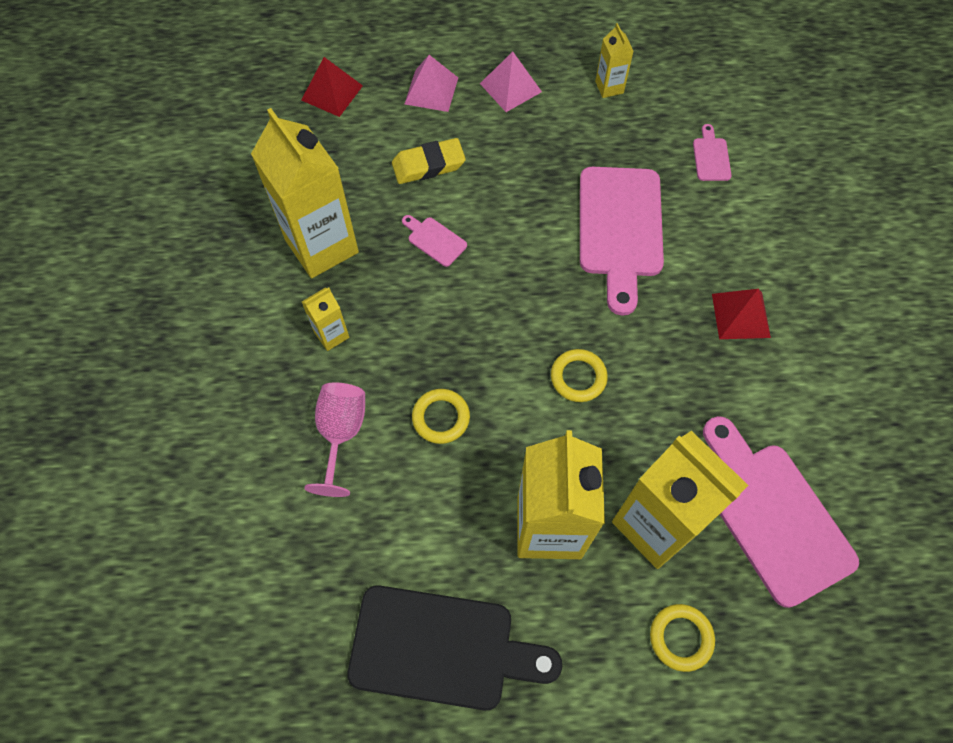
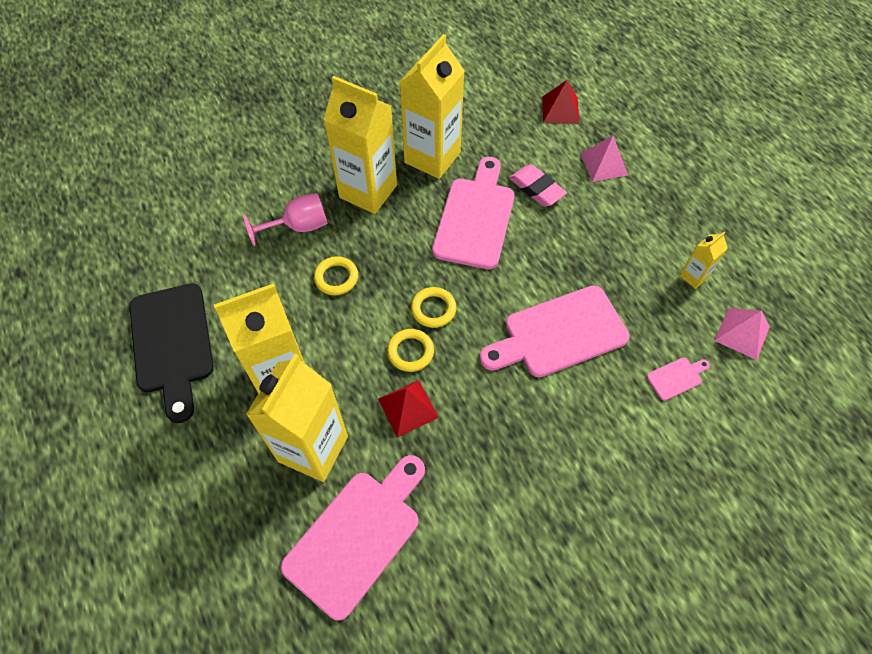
camera: 65 degrees right, 5 degrees down
yellow carton [302,287,349,351] -> yellow carton [323,76,397,214], size x2.20
yellow eraser [392,138,466,184] -> pink eraser [509,164,567,207]
pink cutting board [402,215,467,267] -> pink cutting board [432,157,515,269], size x2.35
pink pyramid [480,52,542,112] -> pink pyramid moved to [714,308,770,360]
yellow ring [650,604,715,672] -> yellow ring moved to [411,287,456,328]
red pyramid [712,289,771,339] -> red pyramid moved to [378,380,439,437]

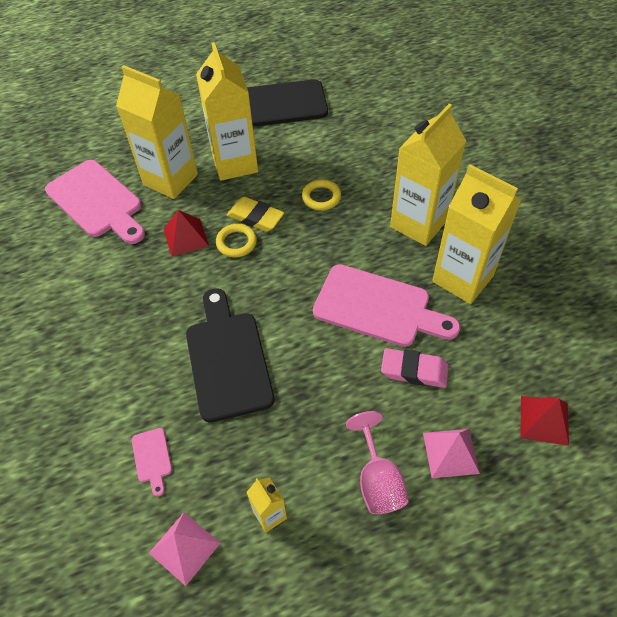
camera: 100 degrees right, 5 degrees down
pink goblet [243,193,328,246] -> pink goblet moved to [346,411,408,514]
yellow ring [411,287,456,328] -> none
pink cutting board [479,285,630,377] -> black cutting board [186,288,274,423]
pink eraser [509,164,567,207] -> pink eraser turned 45 degrees clockwise [381,348,449,388]
none -> yellow eraser [227,197,284,232]

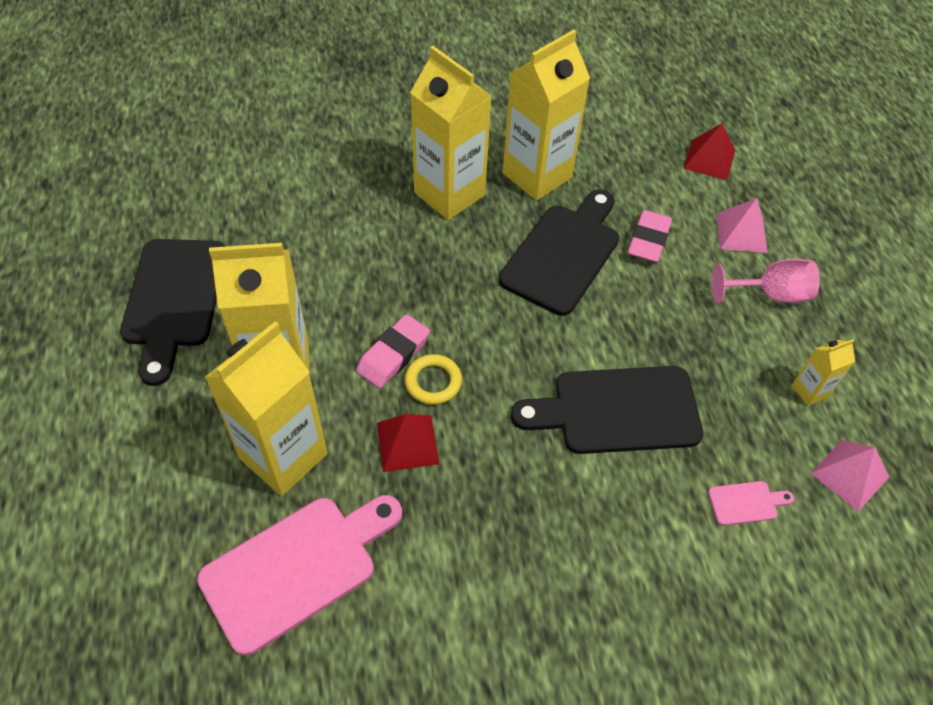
camera: 85 degrees left, 0 degrees up
yellow eraser [227,197,284,232] -> pink eraser [356,314,430,388]
yellow ring [302,179,341,211] -> none
pink cutting board [313,264,460,347] -> black cutting board [499,189,619,316]

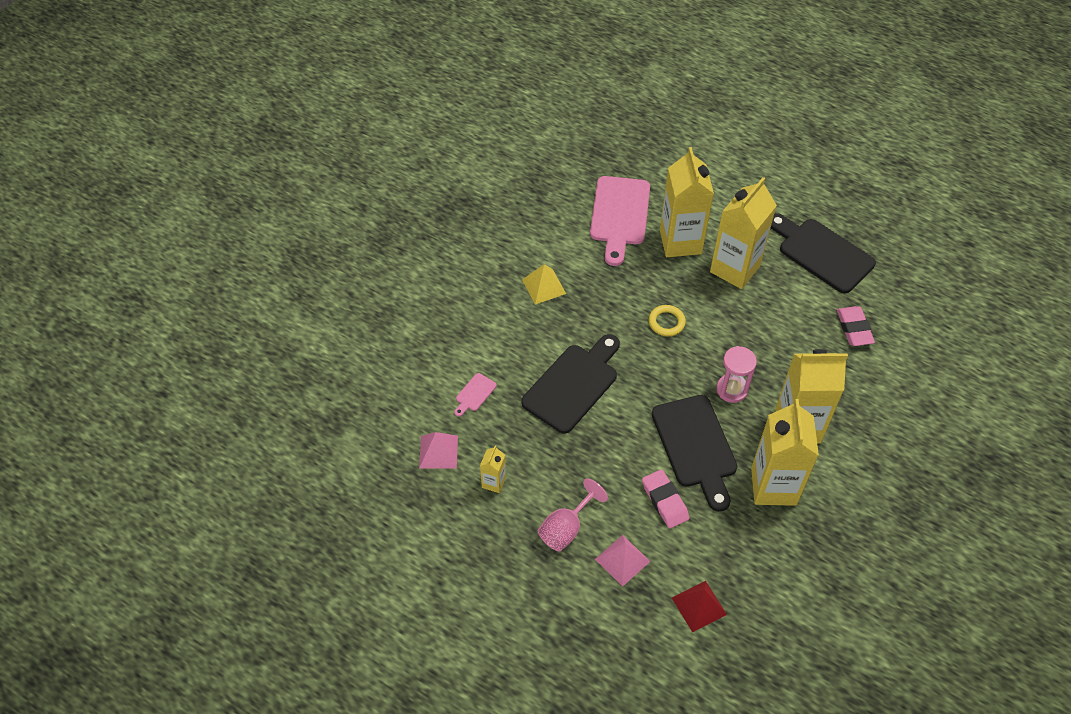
camera: 135 degrees right, 0 degrees up
pink eraser [356,314,430,388] -> pink eraser moved to [837,306,875,346]
red pyramid [377,414,439,472] -> none
none -> yellow pyramid [522,264,566,305]
none -> pink hourglass [717,346,757,403]

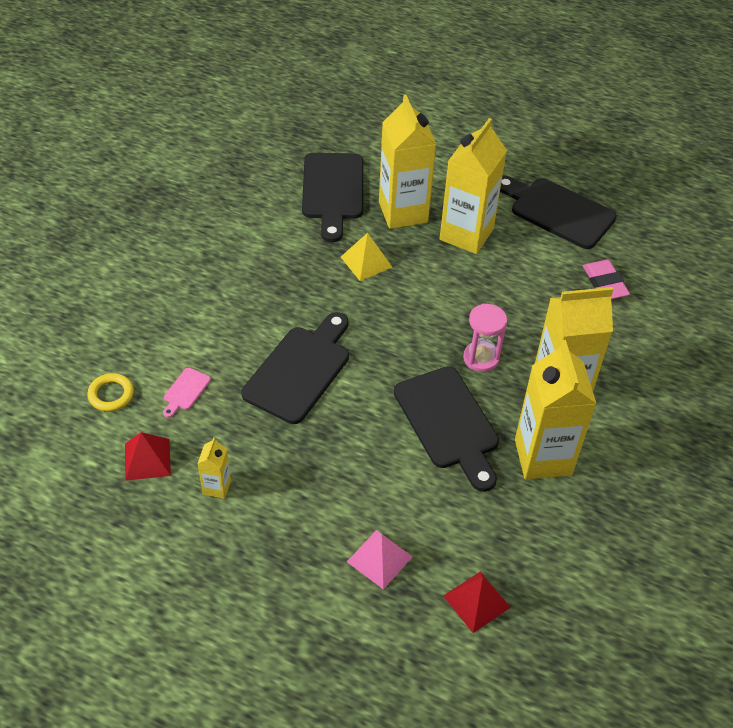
camera: 10 degrees left, 5 degrees down
pink pyramid [419,432,458,469] -> red pyramid [125,432,171,481]
yellow pyramid [522,264,566,305] -> yellow pyramid moved to [341,233,392,281]
pink goblet [538,478,608,551] -> none
pink cutting board [590,176,650,266] -> black cutting board [302,153,363,242]
pink eraser [642,469,689,528] -> none
yellow ring [649,305,686,337] -> yellow ring moved to [87,373,134,411]

